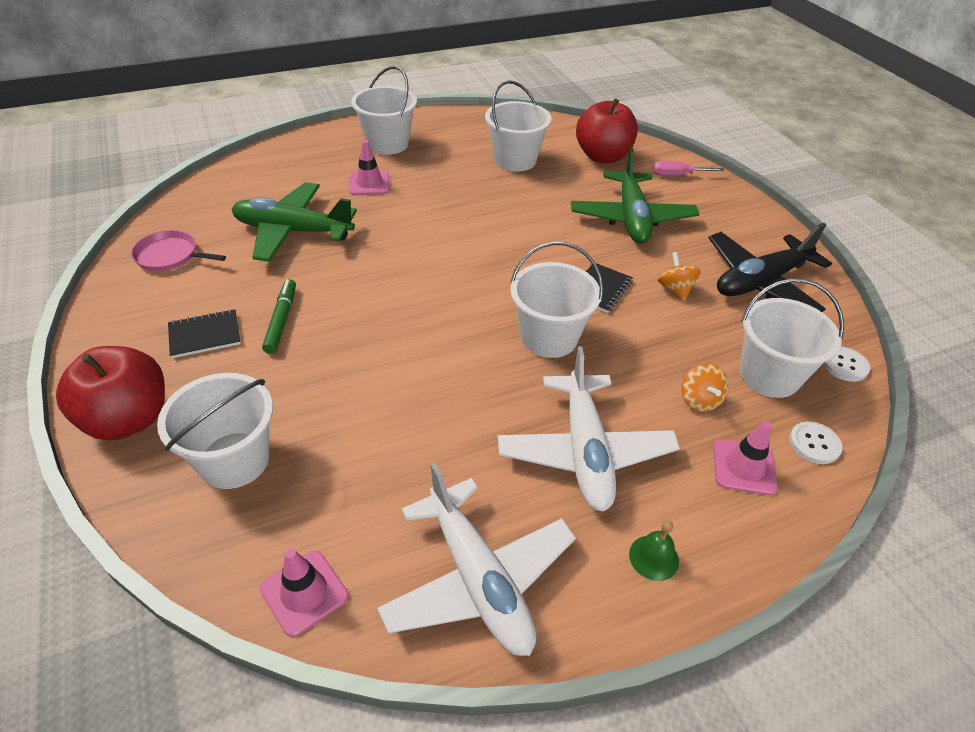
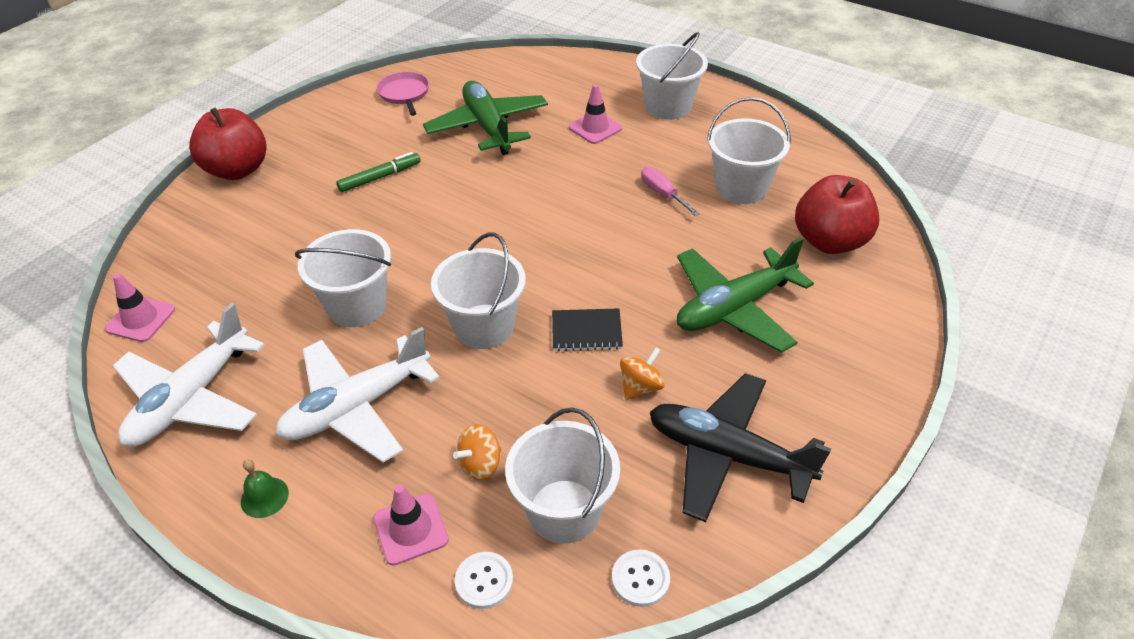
camera: 60 degrees right, 0 degrees up
white bucket [157,373,273,489] -> white bucket moved to [295,229,391,327]
black notebook [168,309,241,358] -> none
pink screwdriver [653,161,724,176] -> pink screwdriver moved to [641,167,700,216]

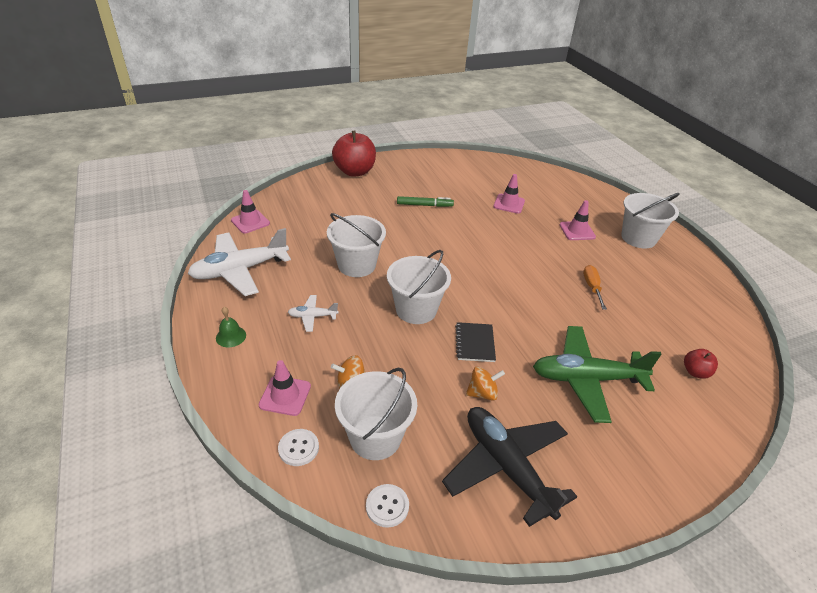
camera: 30 degrees right, 5 degrees down
white plane [275,327,440,463] -> white plane [288,295,339,332], size x0.46
pink pan [377,72,429,116] -> none
green plane [423,81,548,155] -> pink traffic cone [493,174,525,214]
black notebook [552,308,623,351] -> black notebook turned 60 degrees clockwise [455,322,496,362]
pink screwdriver [641,167,700,216] -> orange screwdriver [583,265,607,310]
white bucket [707,97,791,204] -> none
red apple [795,175,879,254] -> red apple [684,349,718,379], size x0.47

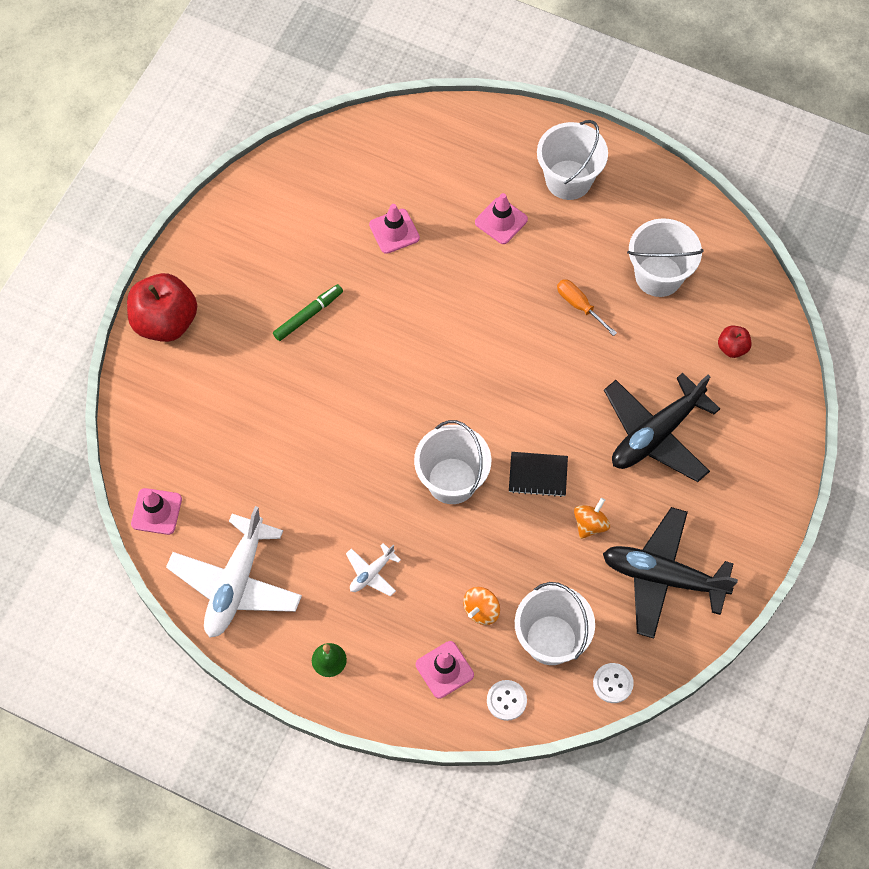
camera: 40 degrees left, 25 degrees up
white bucket [327,213,386,277] -> white bucket moved to [627,218,704,297]
black notebook [455,322,496,362] -> black notebook turned 45 degrees counterclockwise [509,452,568,497]
green plane [533,326,662,423] -> black plane [604,373,720,482]

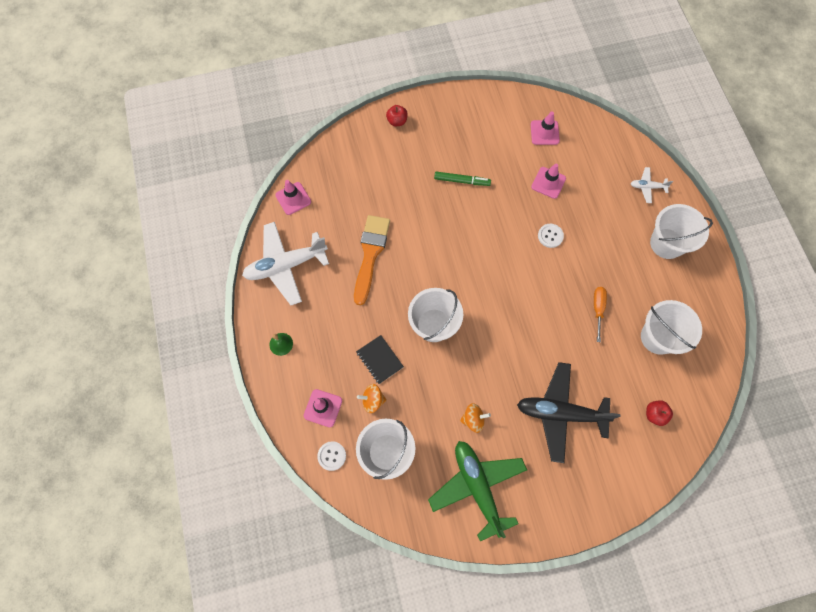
camera: 50 degrees right, 5 degrees up
red apple [127,273,197,342] -> red apple [386,105,408,127], size x0.47
white plane [346,543,401,596] -> white plane moved to [630,167,673,203]
pink traffic cone [475,193,528,244] -> pink traffic cone moved to [531,111,560,145]
black notebook [509,452,568,497] -> black notebook moved to [356,335,404,384]
white button [593,663,634,703] -> white button moved to [538,224,564,248]
black plane [603,507,738,639] -> green plane [428,441,527,541]
none -> orange brush [354,215,390,305]

